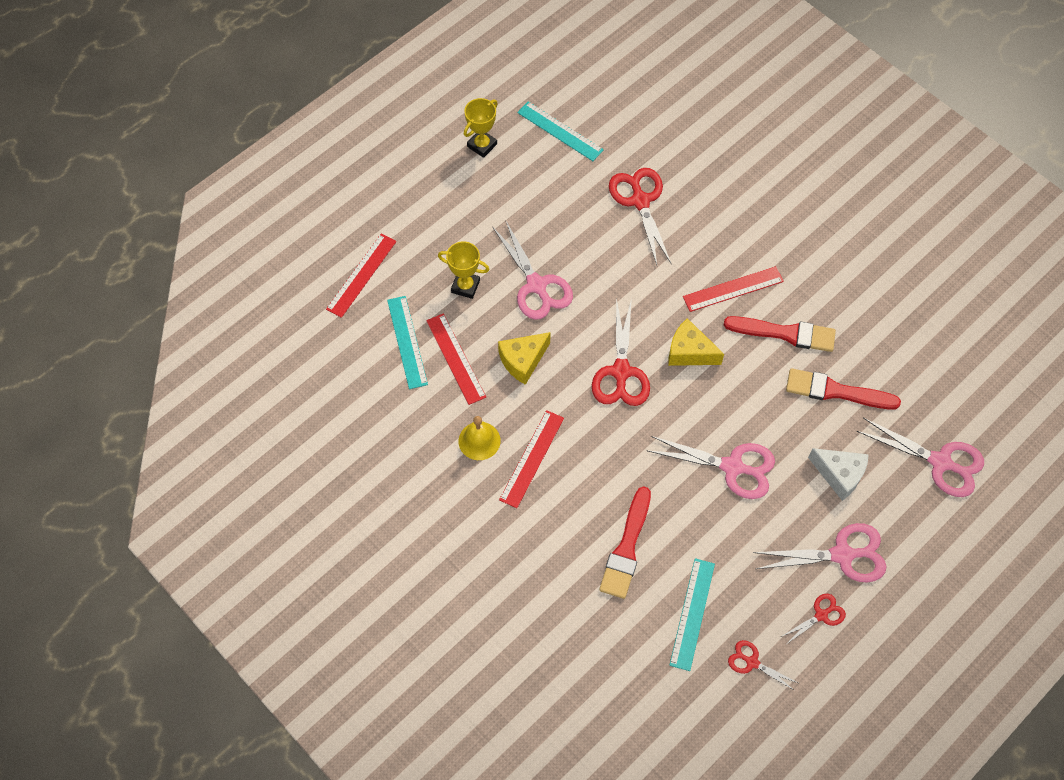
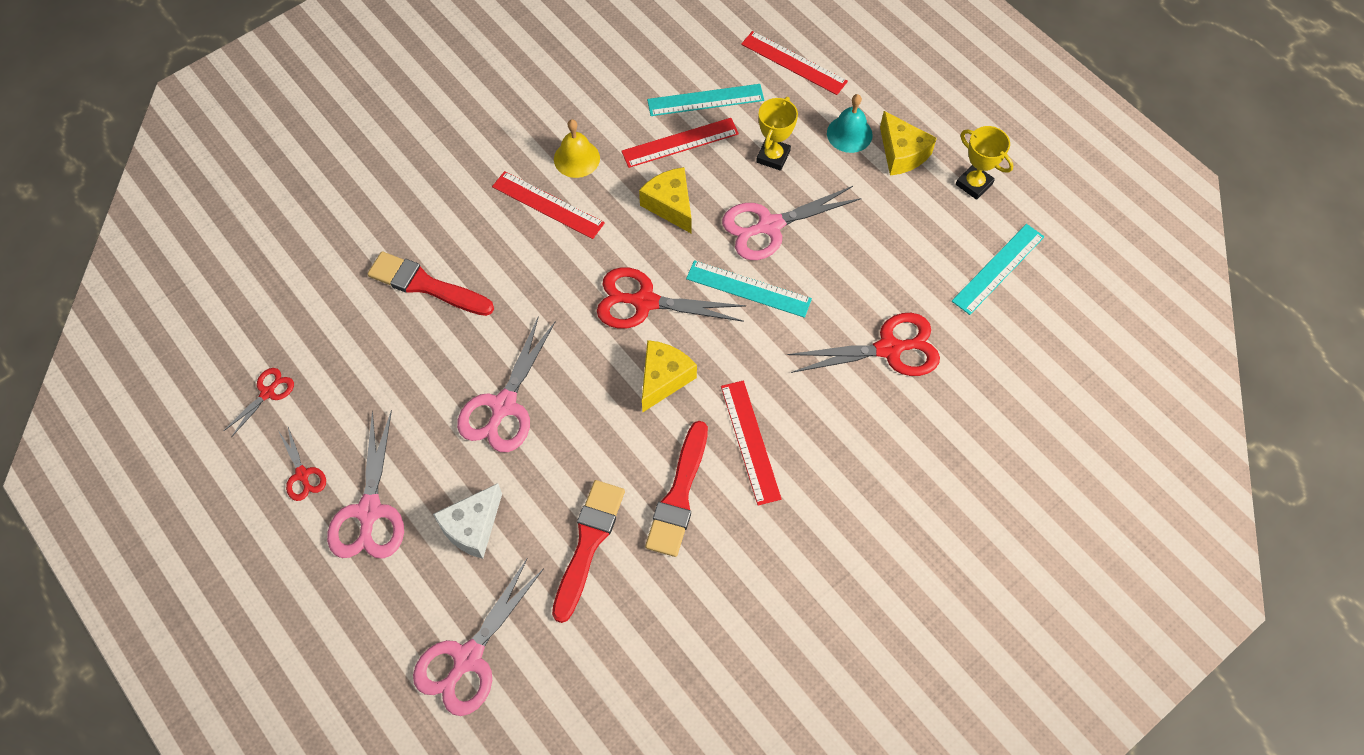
camera: 95 degrees right, 0 degrees up
turquoise ruler [669,558,715,671] -> turquoise ruler moved to [686,260,812,318]
none -> turquoise bell [827,94,873,153]
none -> yellow cheese [880,111,937,176]

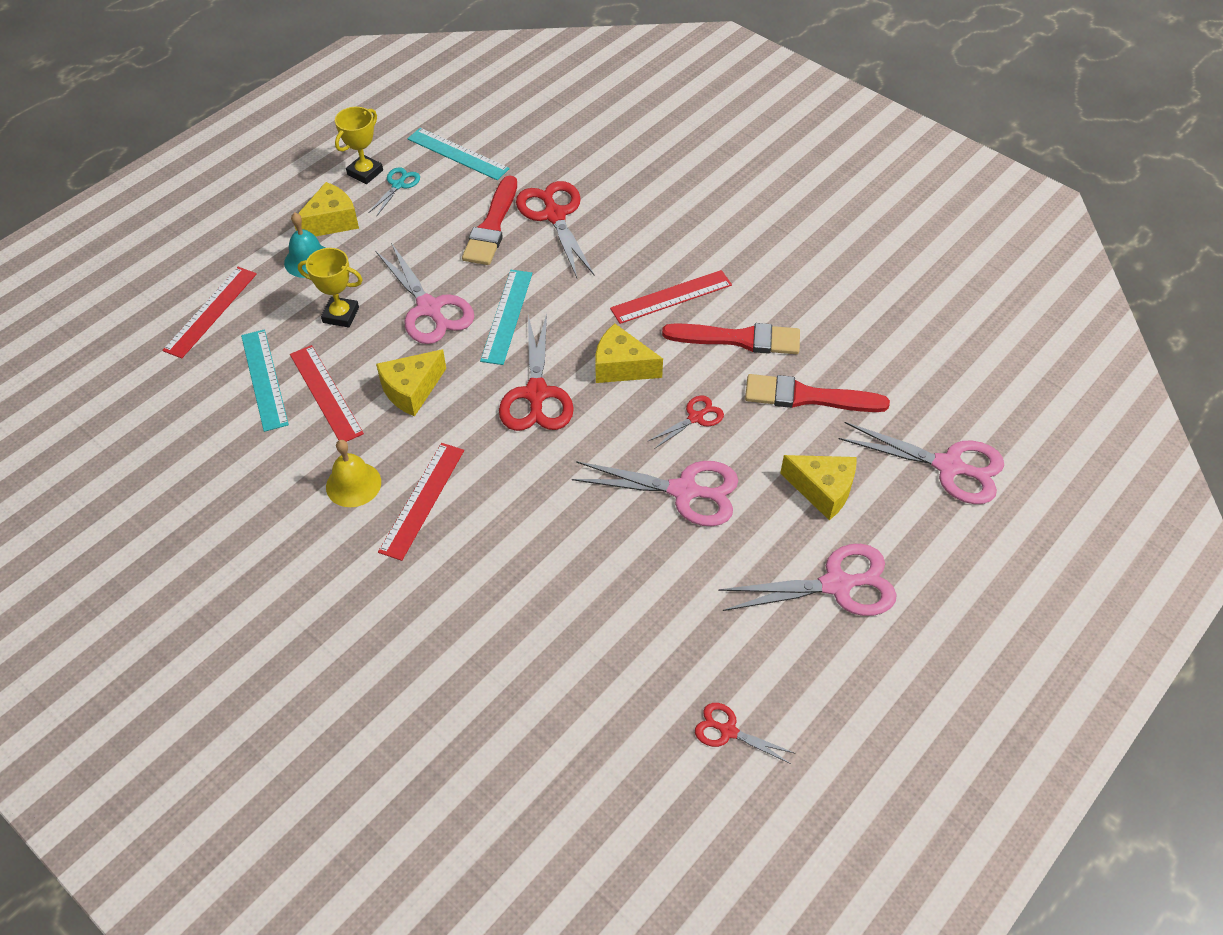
camera: 100 degrees left, 10 degrees down
red scissors [279,427,326,501] -> red scissors moved to [648,395,724,448]
red brush [368,251,494,316] -> red brush moved to [462,176,517,265]
white cheese [433,483,502,559] -> yellow cheese [780,455,856,520]
none -> turquoise scissors [368,167,420,216]

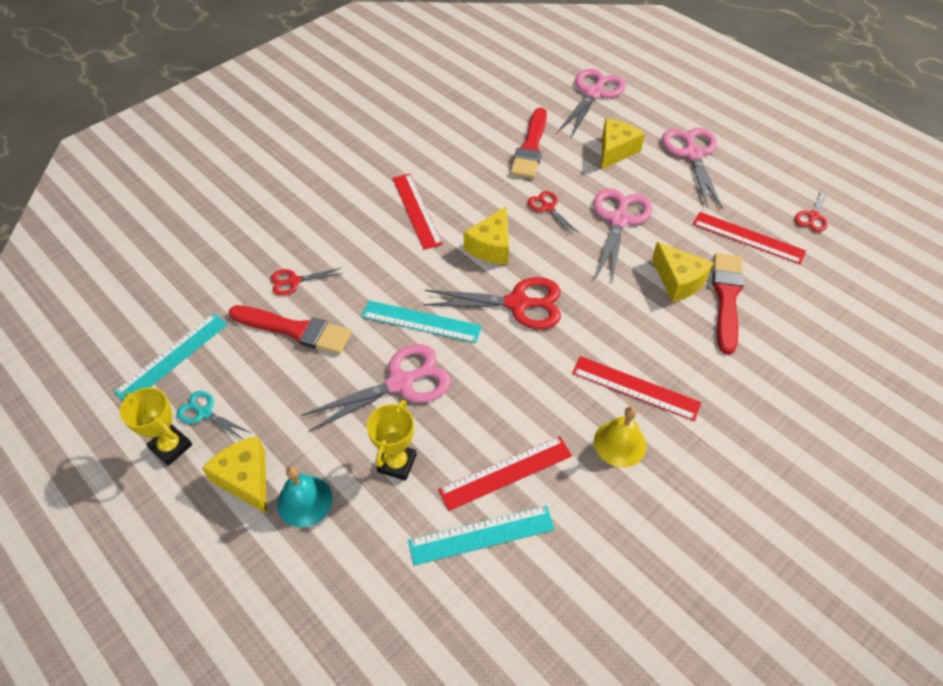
camera: 85 degrees left, 0 degrees up
red ruler [162,267,257,358] -> red ruler moved to [693,212,806,264]
yellow cheese [376,349,446,416] -> yellow cheese moved to [652,242,713,302]
red scissors [516,181,594,278] -> red scissors [271,268,341,296], size x0.53
red brush [662,323,800,354] -> red brush moved to [712,253,744,355]

